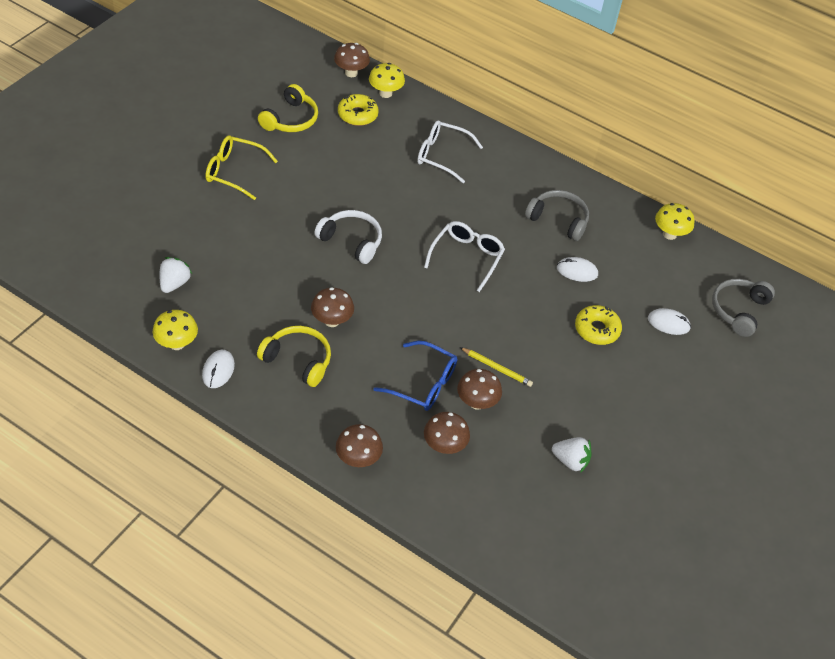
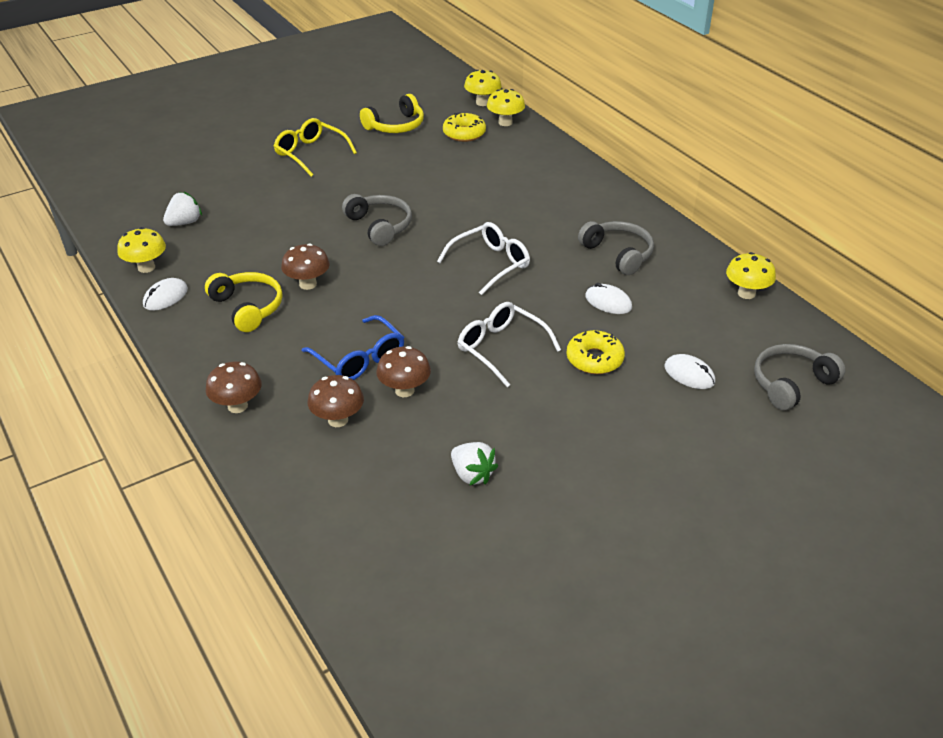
camera: 30 degrees right, 10 degrees down
white headphones [314,210,382,264] -> grey headphones [342,194,412,246]
brown mushroom [334,43,370,77] -> yellow mushroom [464,70,502,106]
white glasses [417,120,483,183] -> white glasses moved to [458,302,561,387]
yellow pencil [460,347,533,387] -> none

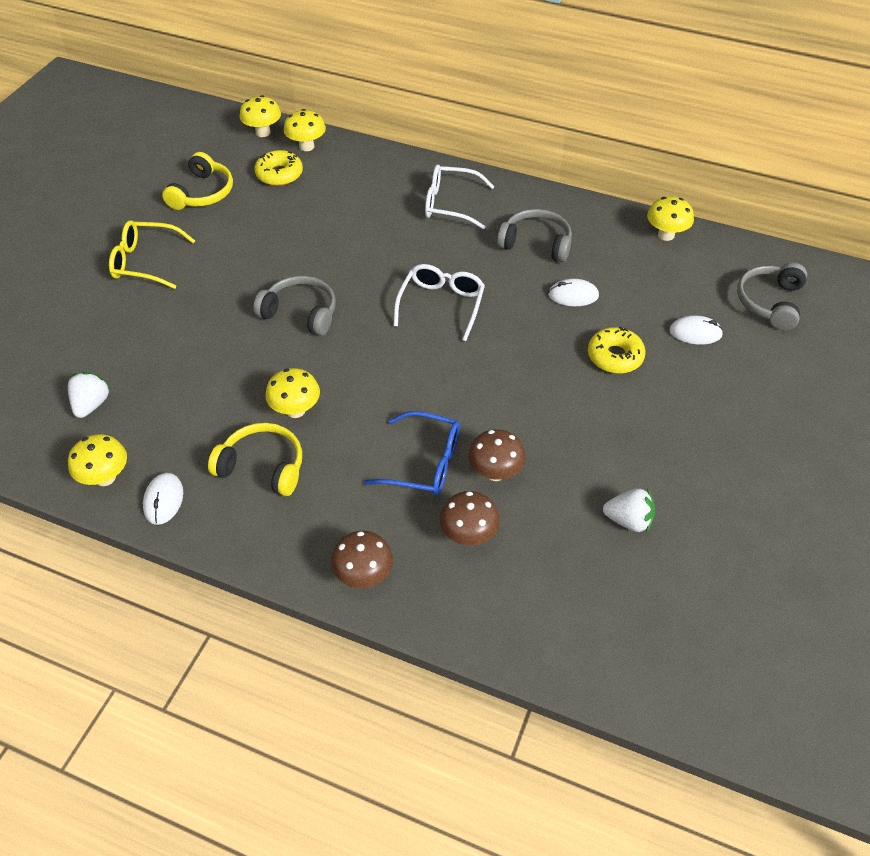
camera: 35 degrees left, 10 degrees up
brown mushroom [281,243,330,290] -> yellow mushroom [265,368,320,418]
white glasses [458,302,561,387] -> white glasses moved to [425,164,495,229]

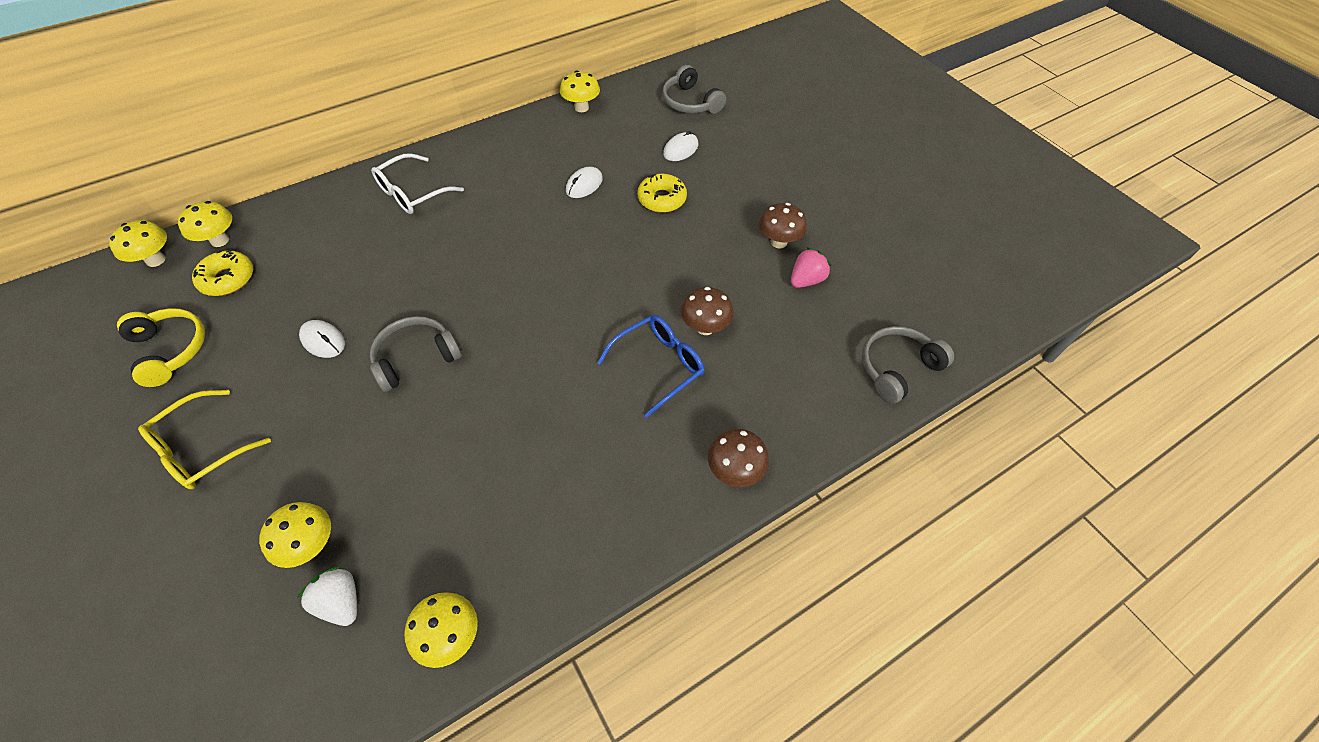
camera: 55 degrees left, 5 degrees up
white mouse [143,473,183,525] -> white mouse moved to [299,320,345,358]
yellow headphones [208,423,302,496] -> none
yellow mushroom [265,368,320,418] -> yellow mushroom moved to [259,502,331,568]
white glasses [394,264,485,341] -> none
brown mushroom [440,491,500,546] -> brown mushroom moved to [759,203,807,248]
grey headphones [497,209,572,262] -> grey headphones moved to [862,326,954,404]
white strawberry [603,488,655,533] -> pink strawberry [791,247,831,288]

